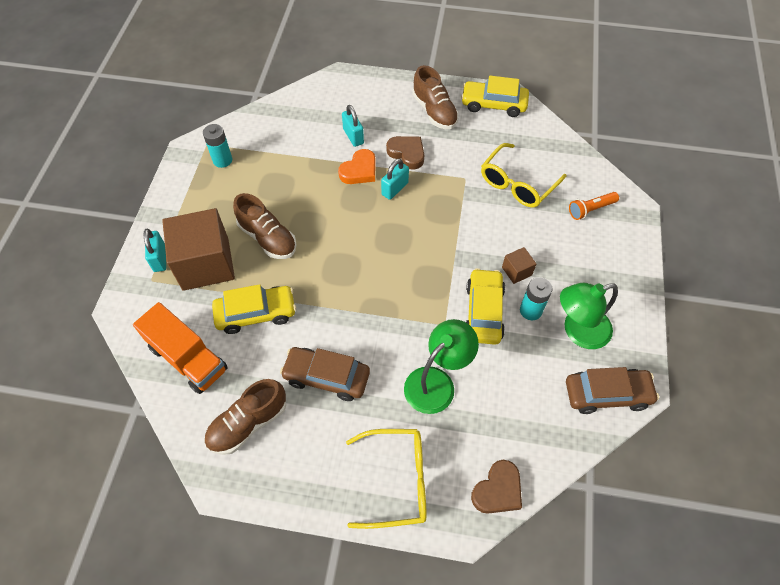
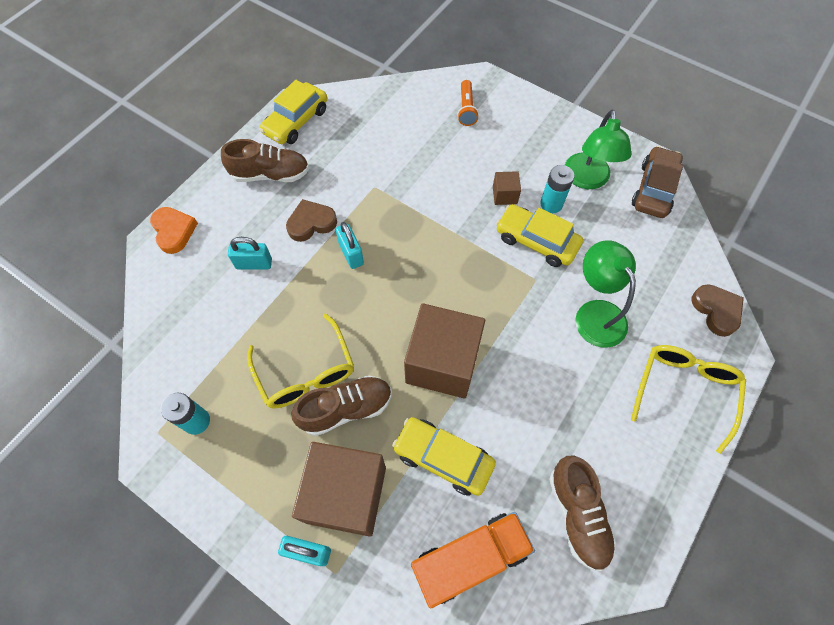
camera: 65 degrees left, 5 degrees up
yellow car [212,284,296,334] -> yellow car turned 75 degrees counterclockwise [392,417,496,496]
brown car [280,347,370,401] -> none
orange heart [338,149,376,184] -> orange heart moved to [150,207,198,254]
yellow glasses [481,143,566,207] -> yellow glasses moved to [247,313,354,409]
none -> brown cube [404,303,485,399]

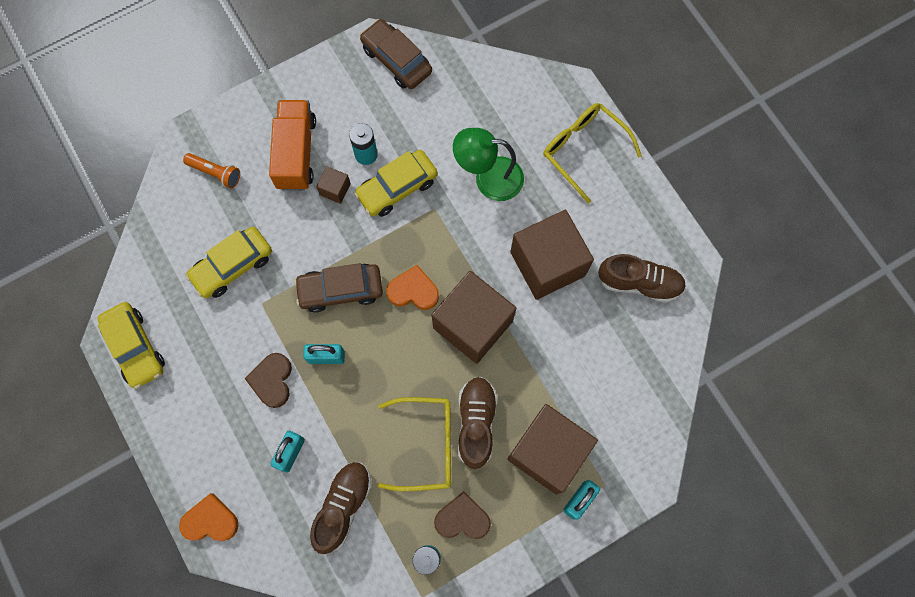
camera: 65 degrees left, 10 degrees up
brown shoe [221,139,309,182] -> brown shoe moved to [310,462,372,554]
yellow car [392,417,496,496] -> yellow car moved to [186,227,272,298]
orange truck [411,512,535,609] -> orange truck moved to [269,100,316,190]
green lamp [565,110,631,189] -> none
brown heart [692,284,744,337] -> brown heart moved to [434,491,491,539]
none -> brown car [294,263,383,313]
none -> orange heart [386,265,439,310]
none -> brown cube [510,210,594,300]

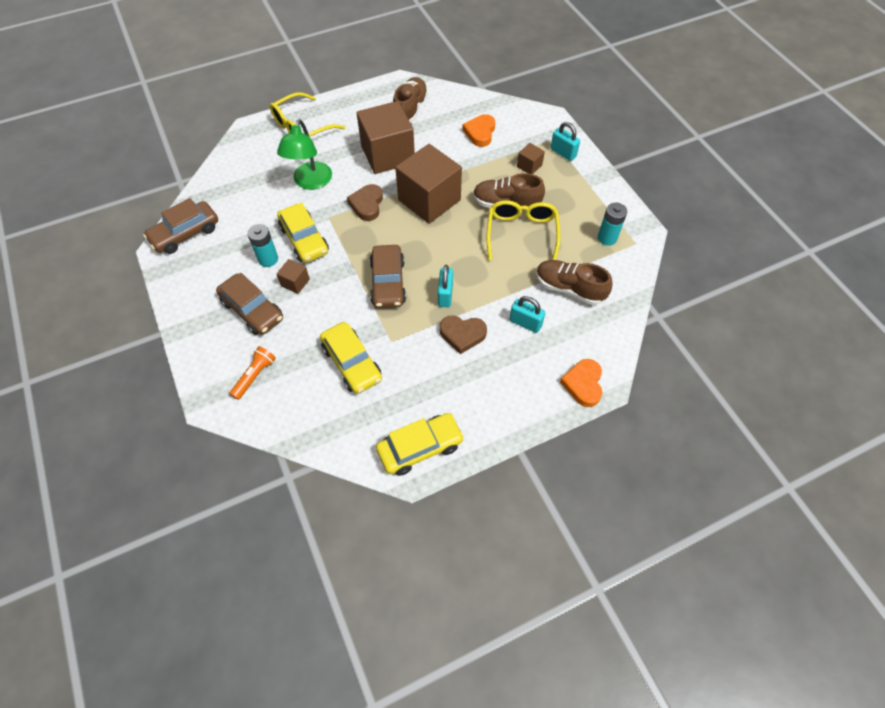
camera: 85 degrees left, 15 degrees down
orange truck [269,100,316,190] -> brown car [216,273,283,335]
orange heart [386,265,439,310] -> orange heart moved to [462,114,495,147]
brown heart [434,491,491,539] -> brown heart moved to [347,184,383,221]
brown cube [507,404,598,494] -> brown cube [517,143,545,174], size x0.43

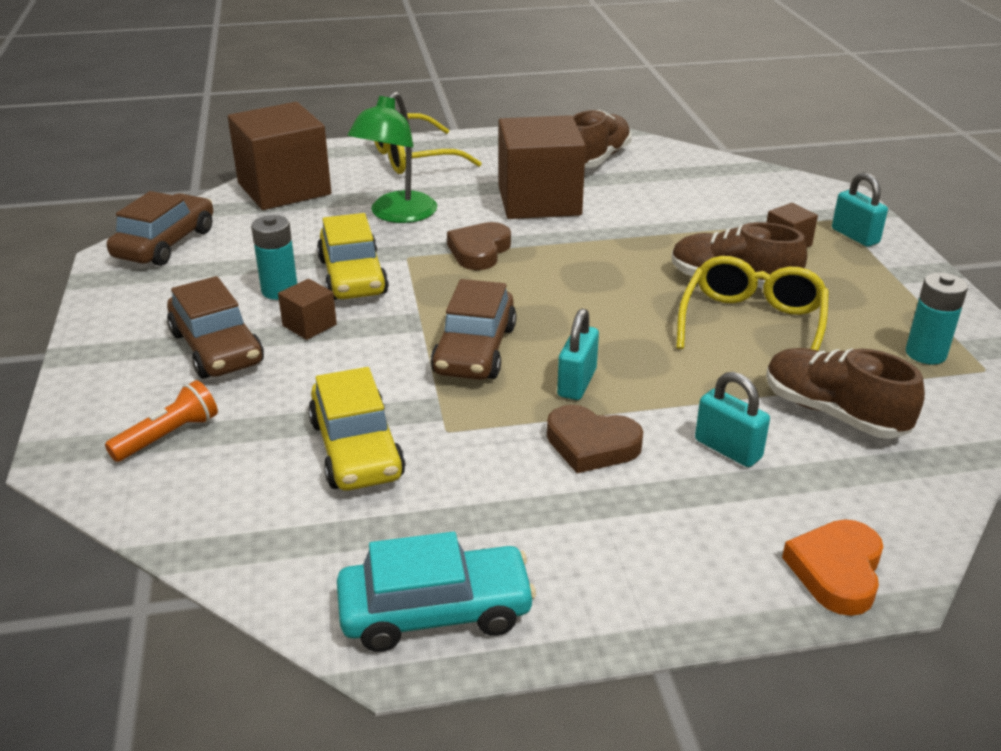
camera: 15 degrees right, 25 degrees down
brown car [143,198,218,254] -> brown car turned 135 degrees clockwise [107,191,213,266]
yellow car [376,413,464,476] -> turquoise car [337,532,536,652]
brown cube [395,144,462,224] -> brown cube moved to [228,102,331,210]
orange heart [462,114,495,147] -> none

